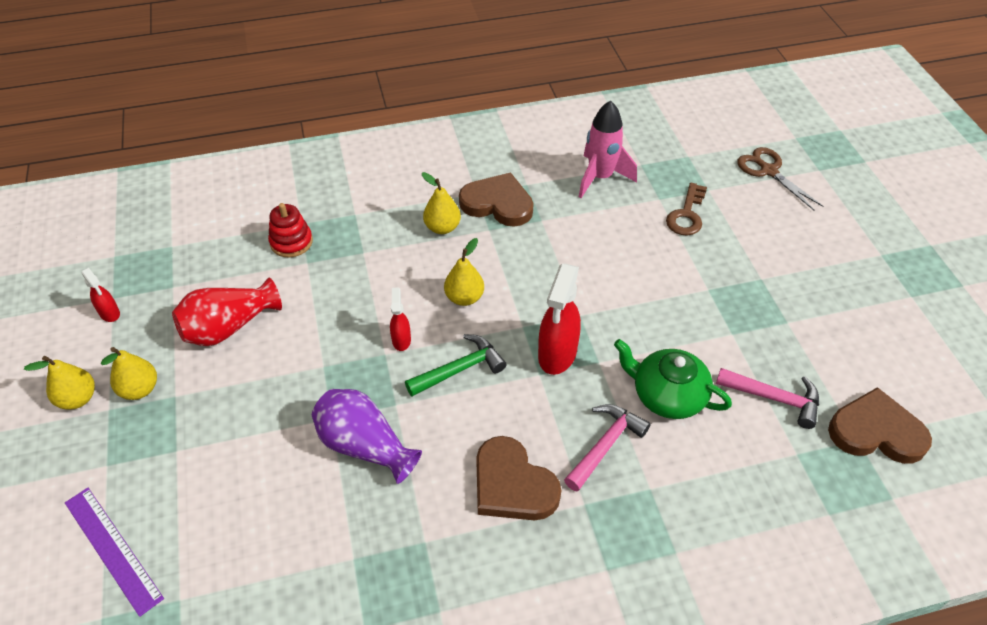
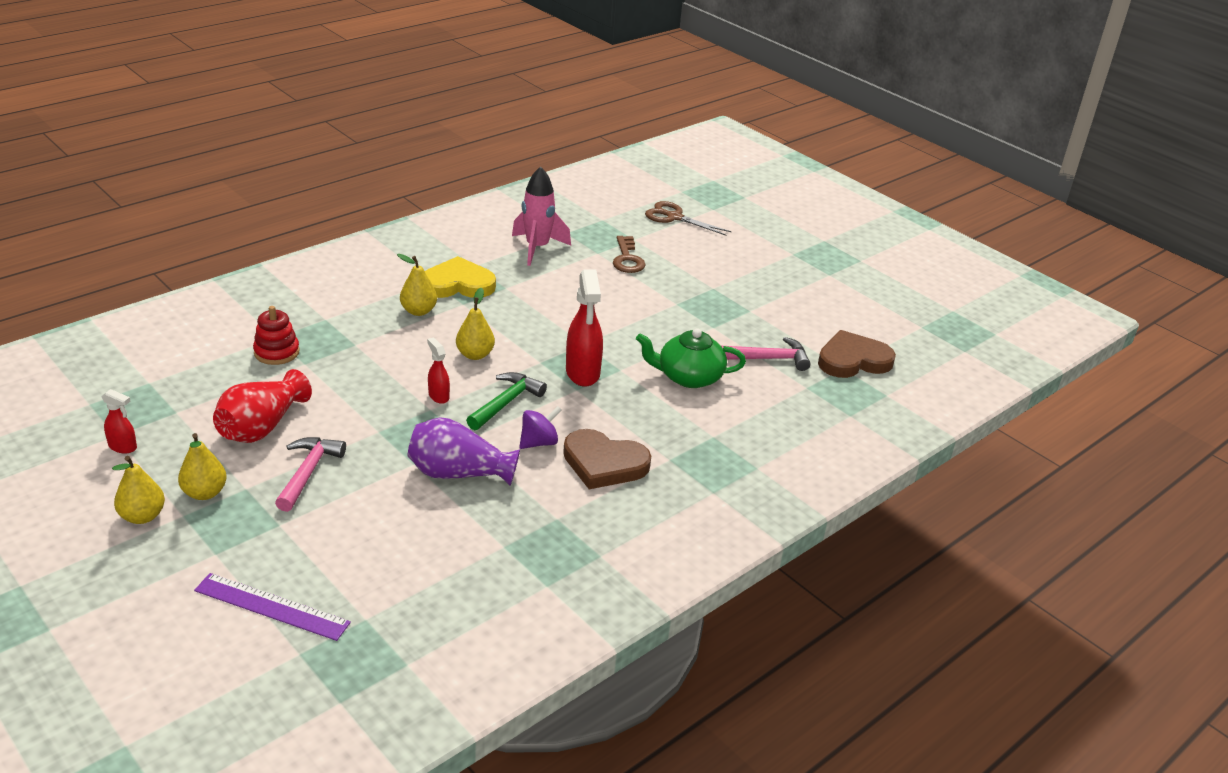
camera: 30 degrees left, 15 degrees down
brown heart [459,172,534,227] -> yellow heart [425,256,496,298]
pink hammer [564,404,651,492] -> pink hammer moved to [275,437,346,512]
none -> purple spinning top [519,406,561,449]

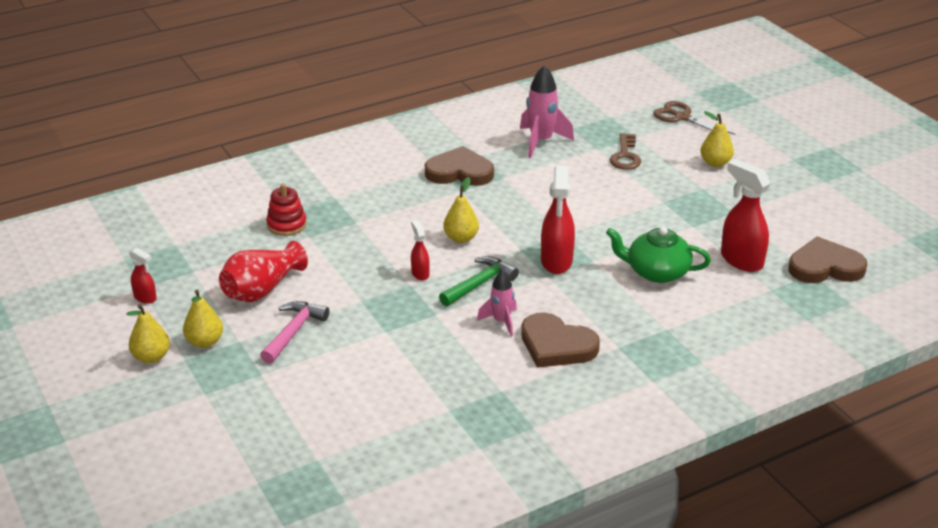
camera: 15 degrees right, 0 degrees up
purple ruler [194,573,351,641] -> none
yellow pear [397,254,437,316] -> yellow pear moved to [700,111,734,167]
purple vase [408,418,520,486] -> none
yellow heart [425,256,496,298] -> brown heart [425,146,494,186]
purple spinning top [519,406,561,449] -> pink rocket [477,270,517,337]
pink hammer [721,337,811,371] -> red spray bottle [721,159,771,272]

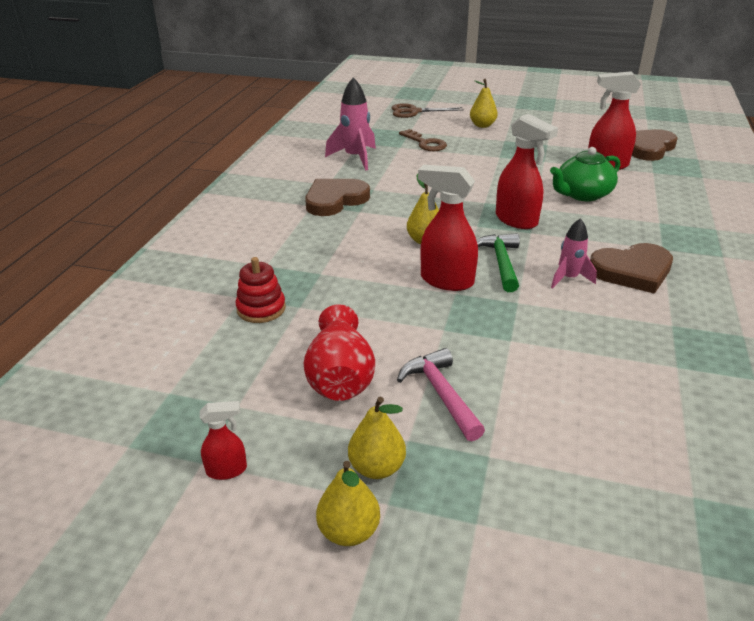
camera: 45 degrees left, 0 degrees up
red spray bottle [411,220,430,280] -> red spray bottle [418,165,478,291], size x1.92

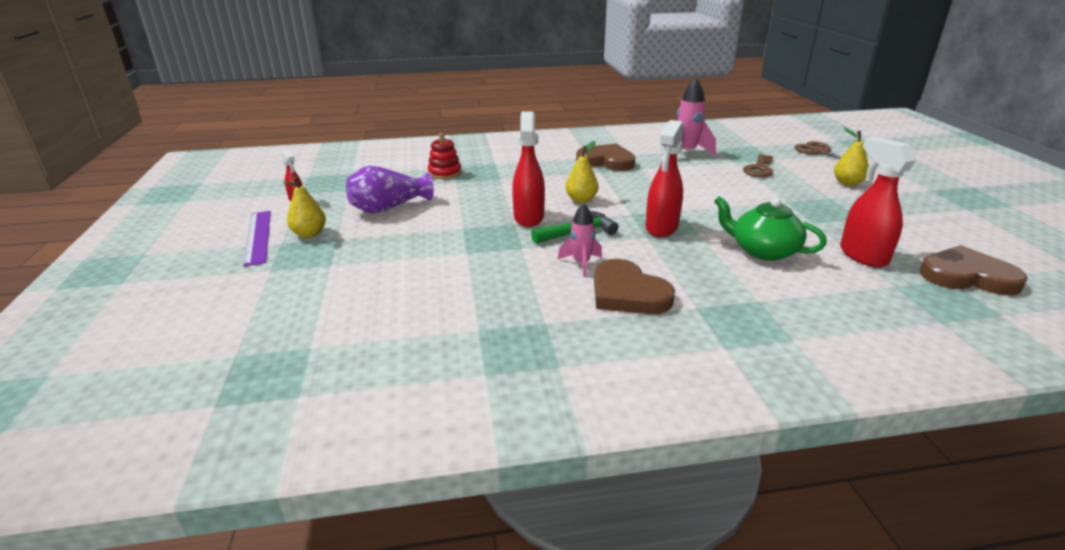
camera: 65 degrees right, 5 degrees down
red vase [304,304,375,401] -> purple vase [346,166,434,213]
yellow pear [316,461,380,546] -> purple ruler [243,211,271,266]
pink hammer [397,348,485,441] -> none

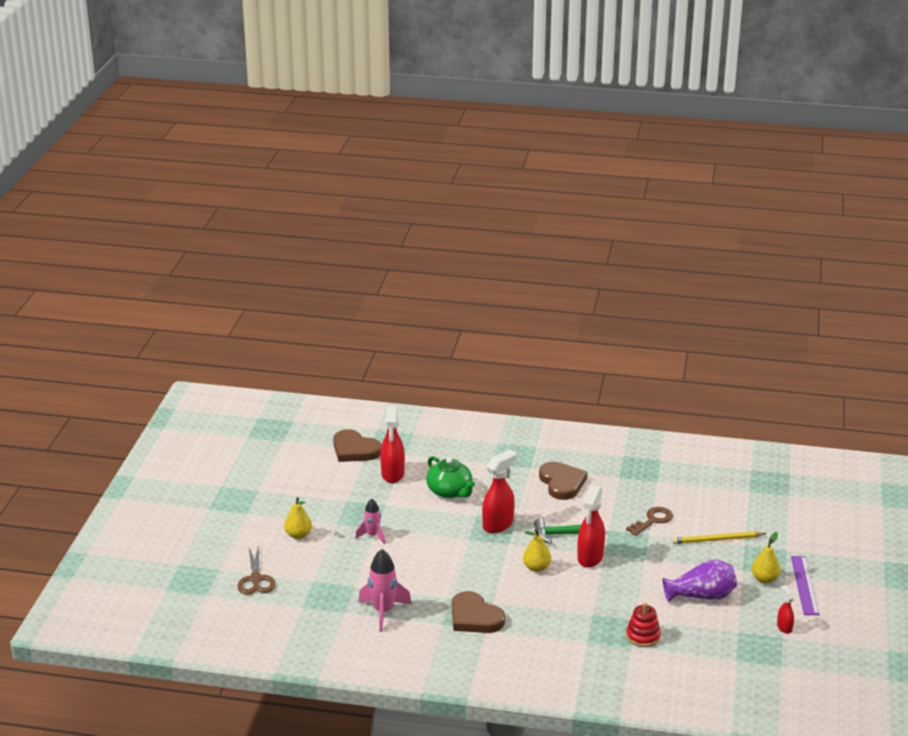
camera: 160 degrees left, 0 degrees up
pink rocket [558,203,602,278] -> pink rocket moved to [355,498,385,544]
brown key [743,154,773,177] -> brown key moved to [626,507,673,536]
none -> yellow pencil [672,531,767,544]

